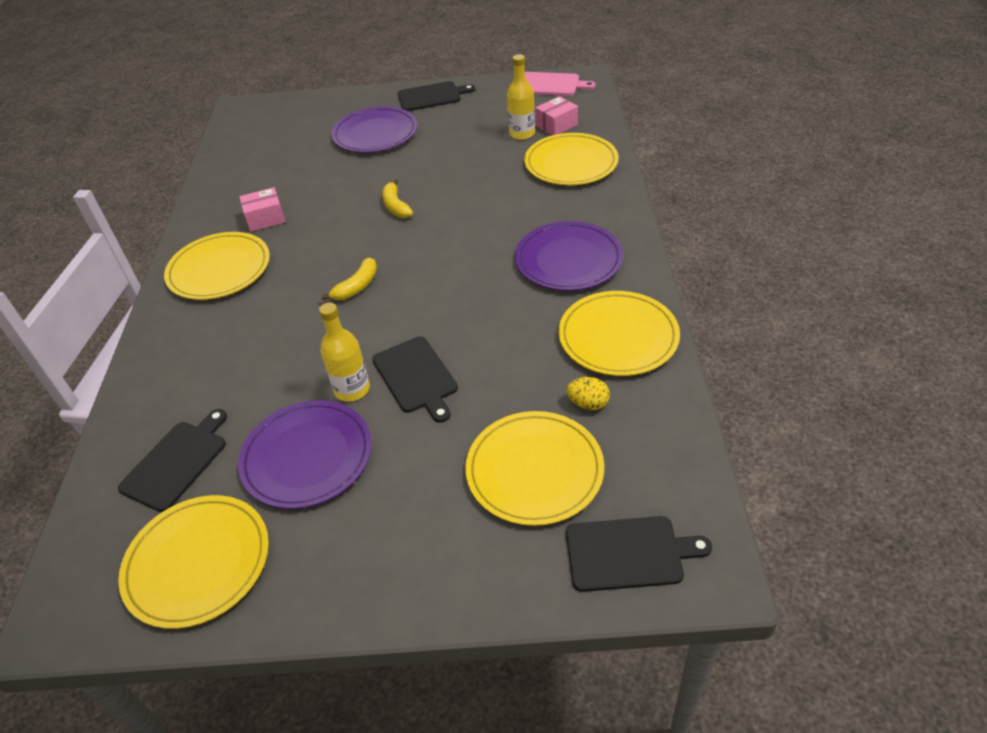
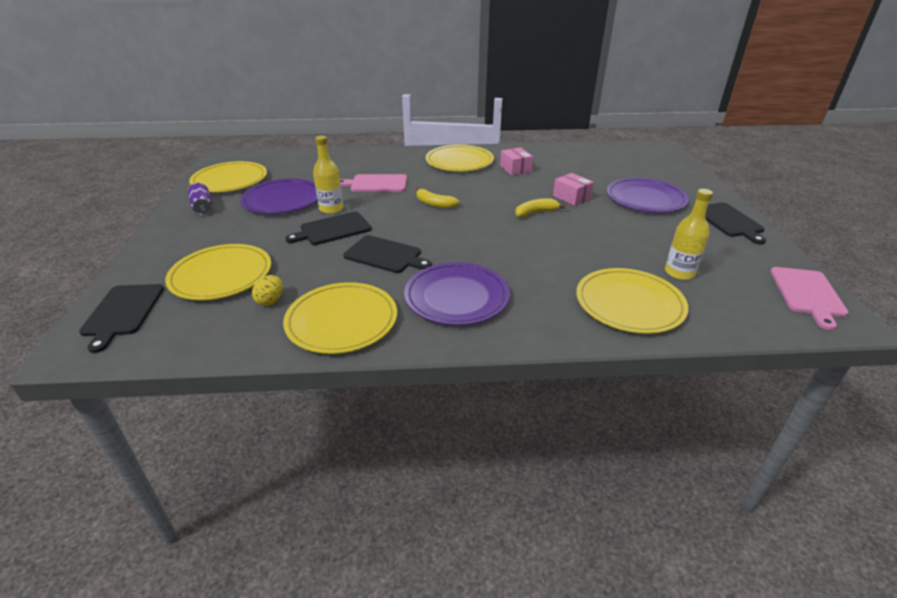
camera: 85 degrees right, 10 degrees down
black cutting board [118,409,227,512] -> black cutting board moved to [343,235,432,273]
pink box [535,96,578,135] -> pink box moved to [553,173,594,206]
none -> purple can [188,183,213,215]
none -> pink cutting board [340,174,407,192]

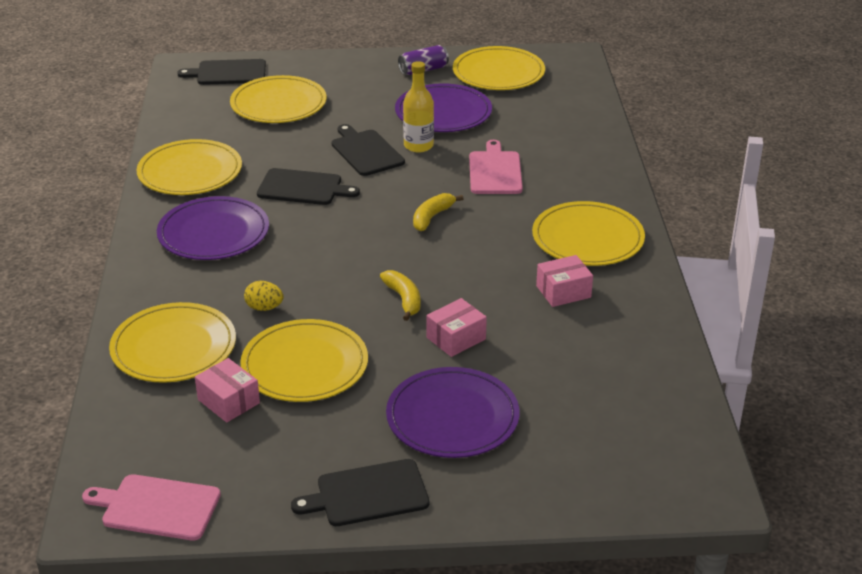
camera: 90 degrees right, 0 degrees up
yellow egg [252,275,283,306] -> yellow egg moved to [244,281,284,311]
black cutting board [343,235,432,273] -> black cutting board turned 105 degrees counterclockwise [257,168,360,205]
yellow bottle [665,189,713,280] -> pink box [195,358,260,423]
none -> yellow plate [240,319,368,402]

